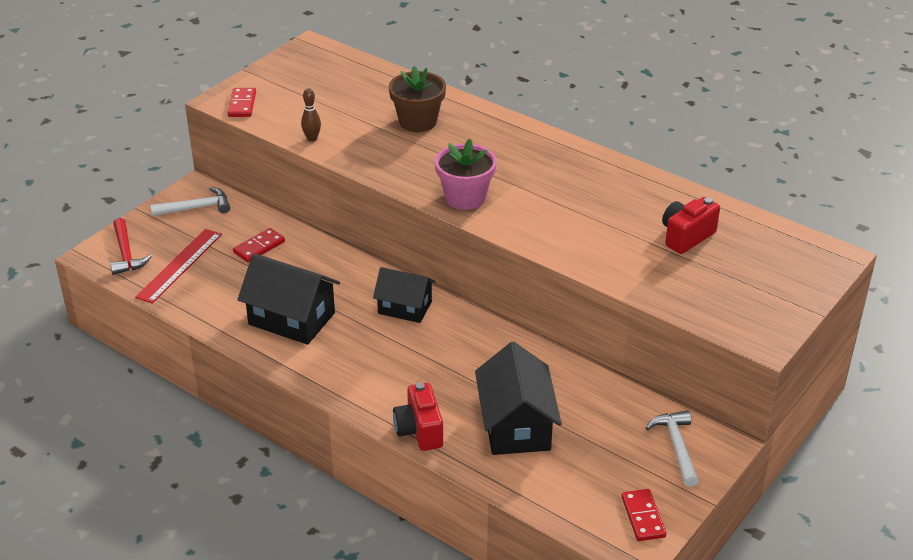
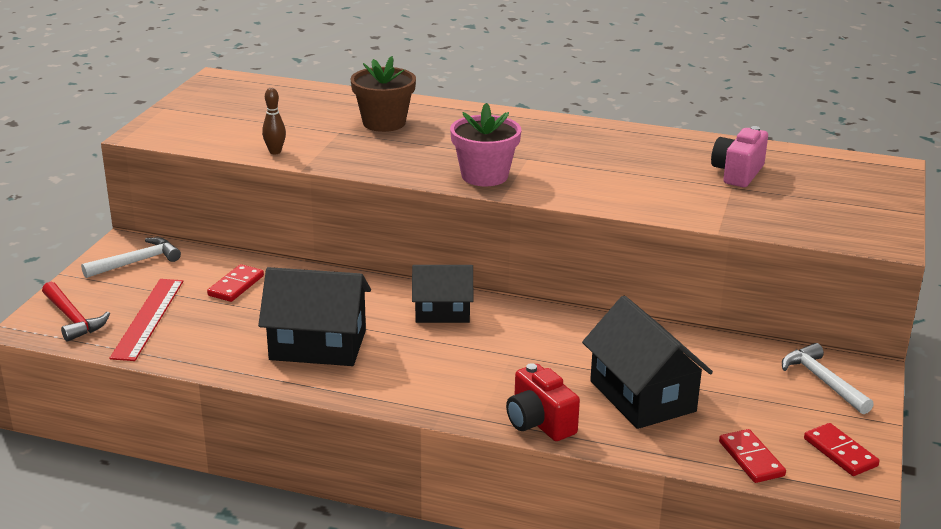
camera: 20 degrees left, 10 degrees down
red domino [228,88,256,117] -> red domino moved to [719,429,786,483]
red camera [662,197,720,254] -> pink camera [711,126,768,187]

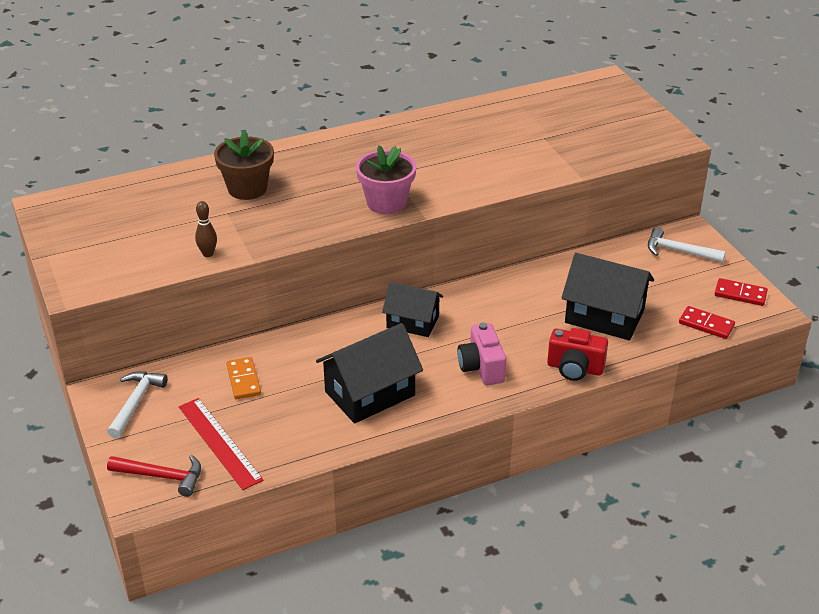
camera: 40 degrees left, 10 degrees up
red domino [207,264,264,302] -> orange domino [226,357,261,399]
black house [412,265,473,323] -> black house turned 60 degrees clockwise [382,282,443,337]
pink camera [711,126,768,187] -> pink camera moved to [457,322,506,385]

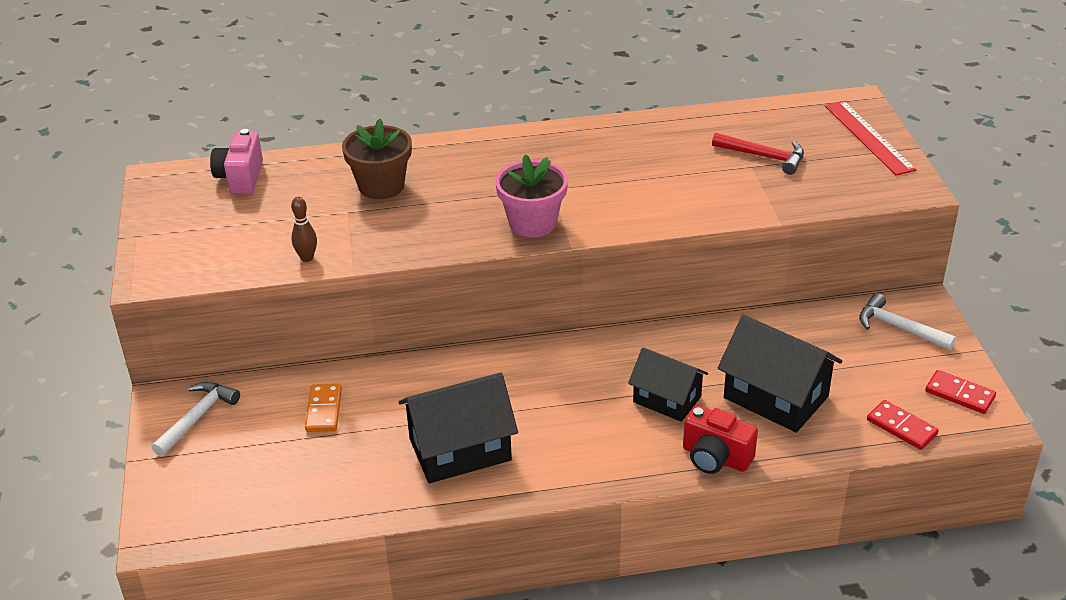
camera: 15 degrees right, 0 degrees up
red hammer [107,455,201,497] -> red hammer moved to [712,132,804,175]
red ruler [179,398,264,490] -> red ruler moved to [825,101,916,176]
black house [382,282,443,337] -> black house moved to [628,347,708,422]
pink camera [457,322,506,385] -> pink camera moved to [210,129,263,194]

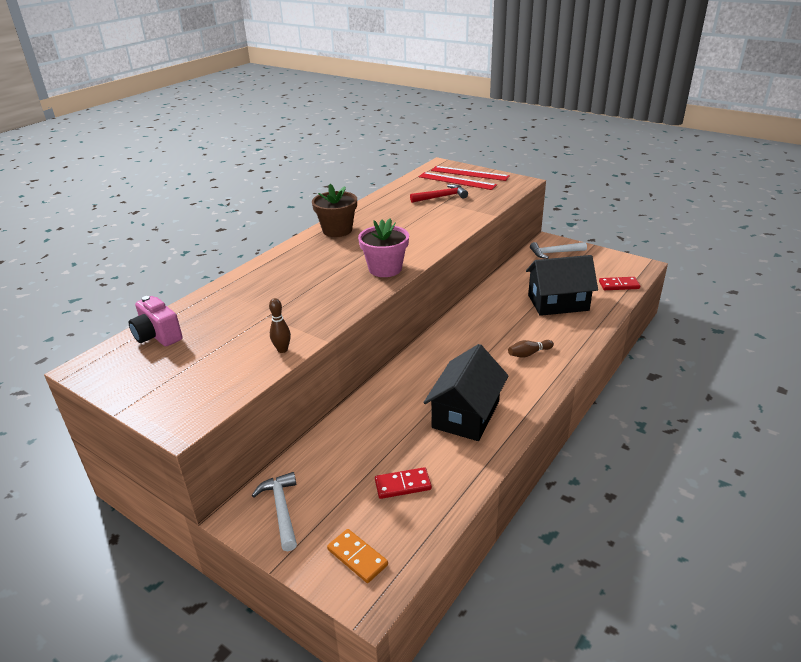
camera: 45 degrees left, 5 degrees down
orange domino [305,384,342,432] -> orange domino moved to [327,529,388,583]
brown flower pot [342,119,412,199] -> brown flower pot moved to [312,184,357,237]
black house [628,347,708,422] -> none
red camera [683,405,758,474] -> none
red domino [925,370,996,414] -> red domino moved to [375,467,432,499]
none -> red ruler [419,172,497,190]
none -> brown bowling pin [508,340,554,358]

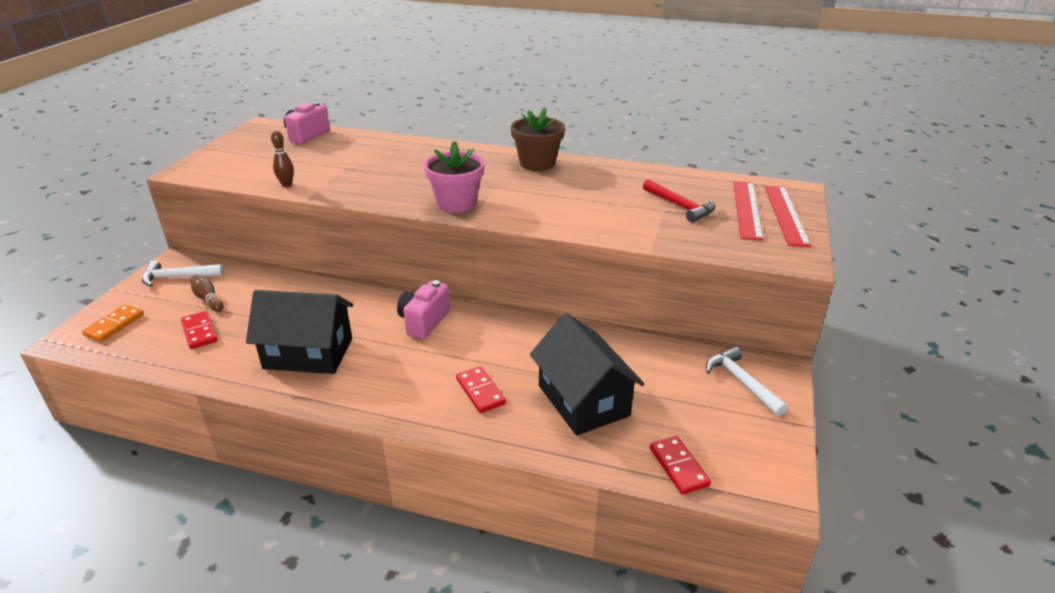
camera: 70 degrees right, 0 degrees up
white hammer [252,472,297,551] -> white hammer turned 150 degrees counterclockwise [142,260,224,287]
brown bowling pin [508,340,554,358] -> brown bowling pin moved to [190,275,224,312]
none -> pink camera [397,280,450,339]
none -> red domino [456,366,506,413]

